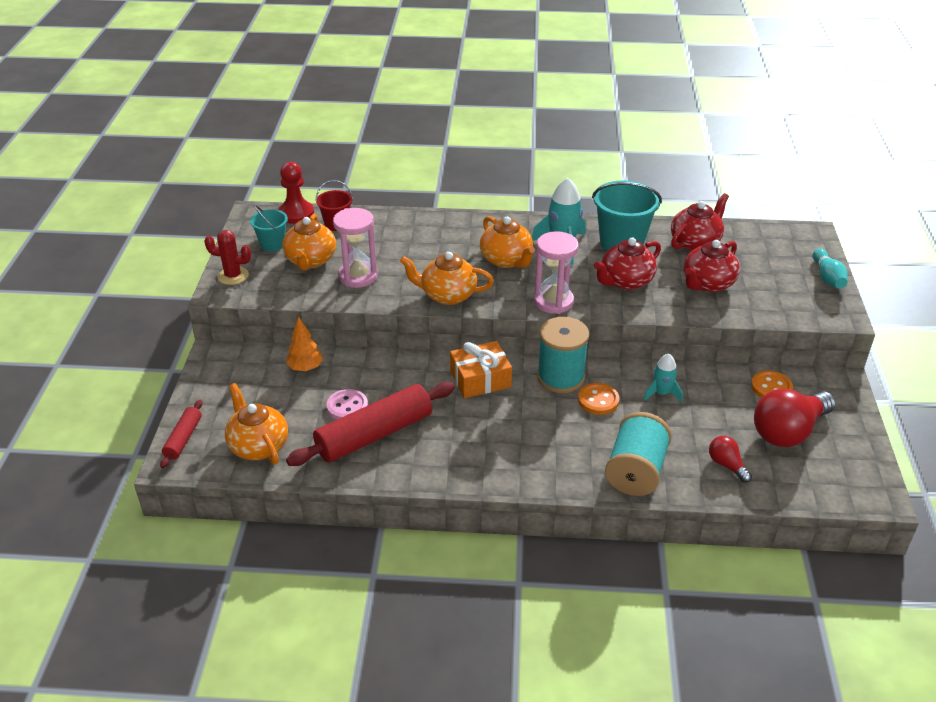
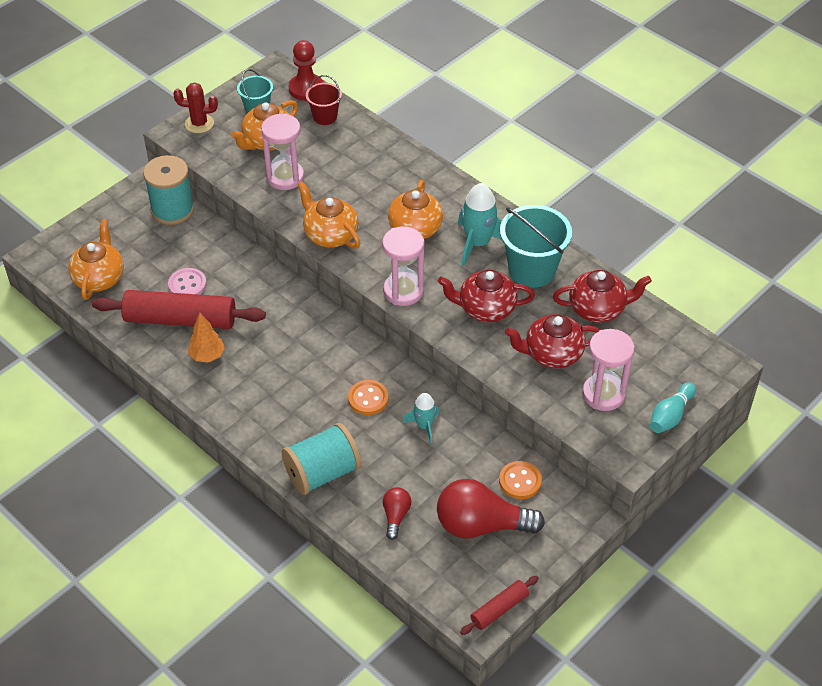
camera: 40 degrees right, 10 degrees up
red rolling pin [160,400,202,468] -> red rolling pin moved to [460,575,539,635]
red cactus [204,230,251,285] -> red cactus turned 45 degrees counterclockwise [173,82,218,133]
orange tree [286,316,323,371] -> orange tree moved to [188,313,225,363]
orange gift [450,341,512,398] -> none
turquoise spool [537,317,589,393] -> turquoise spool moved to [143,155,194,225]
none -> pink hourglass [582,329,635,411]

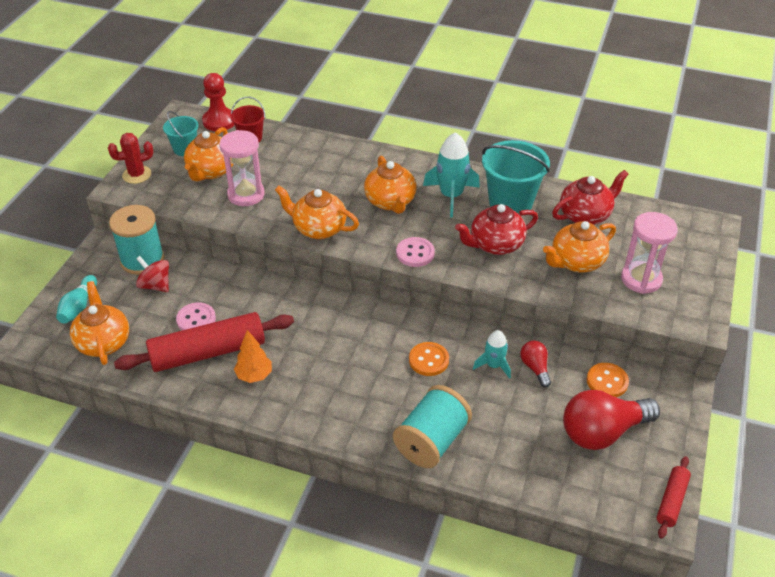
camera: 25 degrees left, 5 degrees down
pink hourglass [382,226,424,306] -> pink button [396,237,435,267]
red light bulb [383,487,411,540] -> red light bulb moved to [520,341,551,387]
red teapot [505,314,600,368] -> orange teapot [543,221,616,273]
turquoise bowling pin [650,382,696,433] -> turquoise bowling pin moved to [56,275,97,324]
none -> red spinning top [136,256,169,292]

